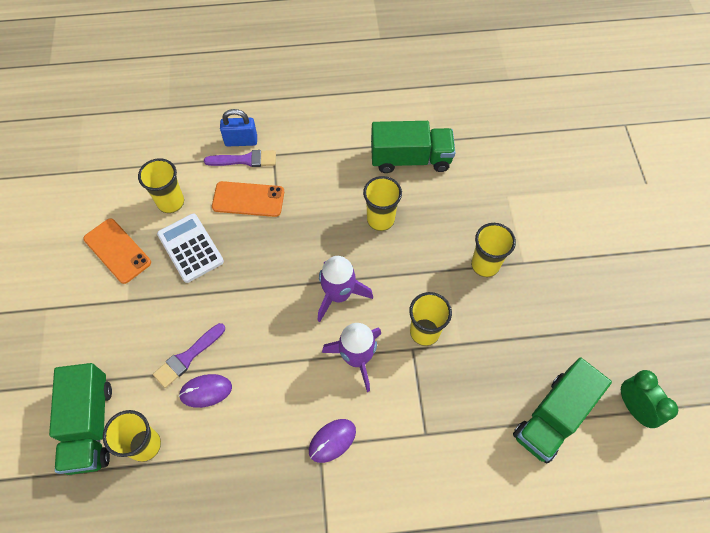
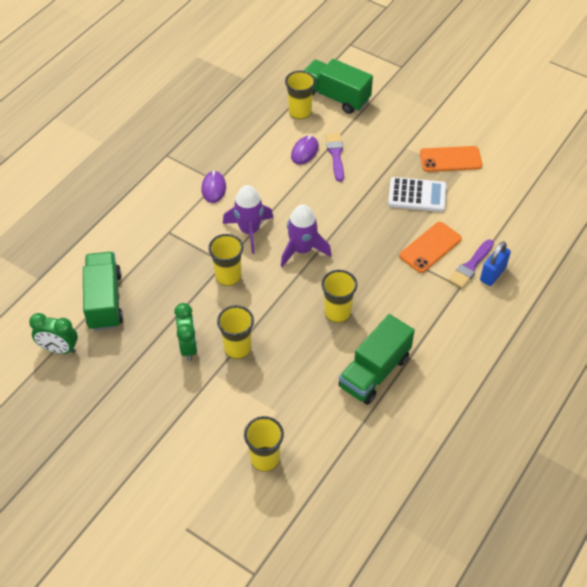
camera: 130 degrees right, 10 degrees down
yellow cup [138,158,184,213] -> yellow cup moved to [244,416,284,472]
none -> green clock [174,303,197,361]

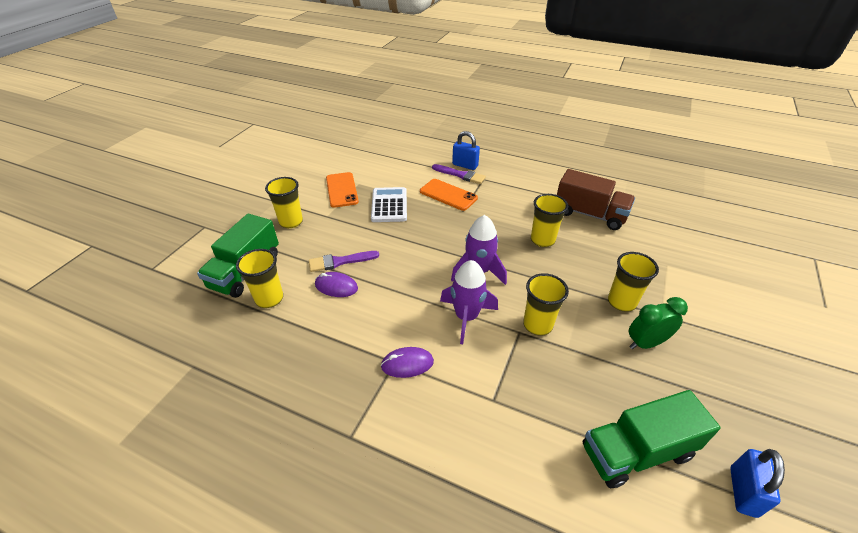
camera: 100 degrees left, 10 degrees down
green clock [29,313,78,354] -> blue padlock [730,449,785,518]
yellow cup [244,416,284,472] -> yellow cup moved to [265,177,303,228]
green truck [338,314,415,405] -> brown truck [557,169,635,230]

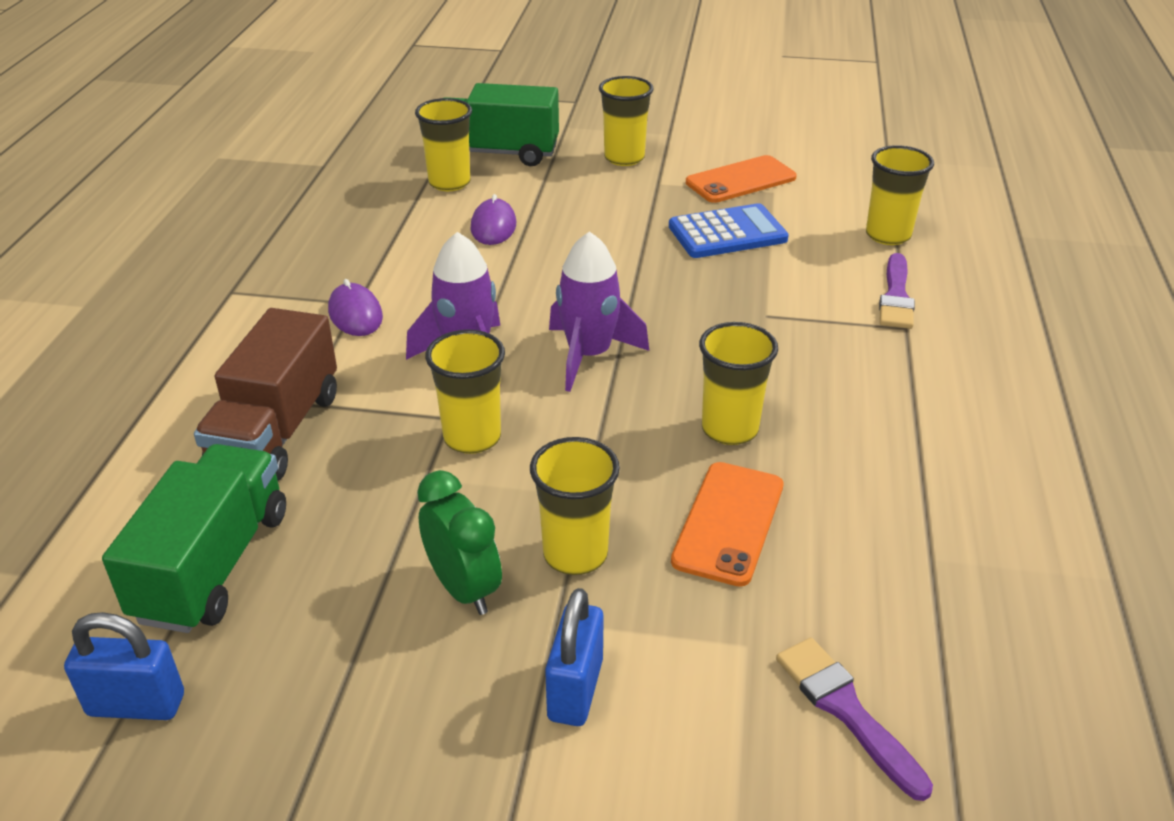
camera: 75 degrees right, 5 degrees down
purple brush [309,251,379,272] -> purple brush moved to [776,638,933,801]
white calculator [371,187,407,222] -> blue calculator [669,203,789,258]
orange phone [420,179,478,211] -> orange phone moved to [671,462,783,587]
blue padlock [452,131,480,170] -> blue padlock moved to [545,588,604,726]
brown truck [557,169,635,230] -> brown truck moved to [194,308,337,481]
green truck [583,390,721,488] -> green truck turned 45 degrees clockwise [102,444,286,633]
none -> yellow cup [866,145,934,245]

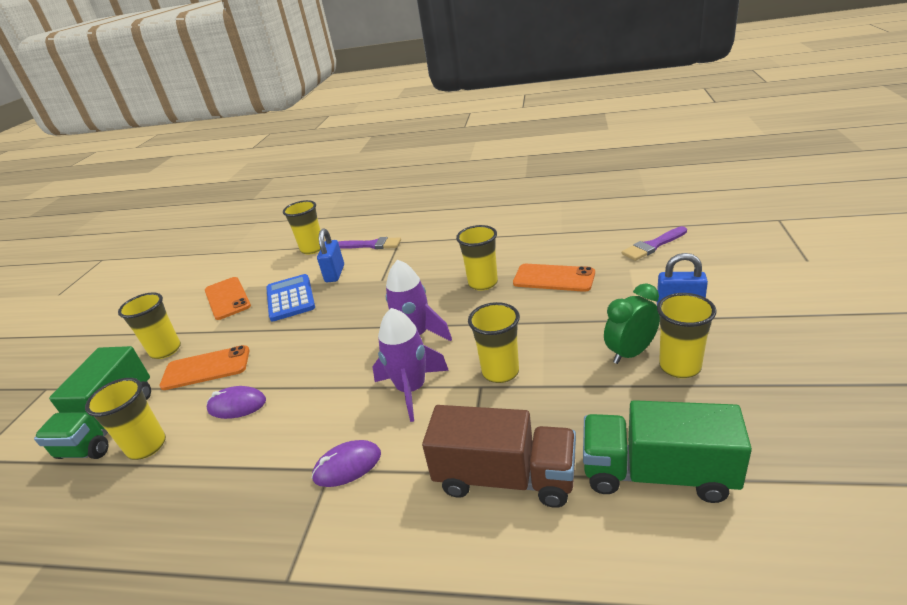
camera: 85 degrees left, 5 degrees down
blue padlock [64,612,184,720] -> blue padlock moved to [317,229,344,282]
yellow cup [530,437,620,575] -> yellow cup moved to [657,293,716,378]
none -> orange phone [160,345,250,390]

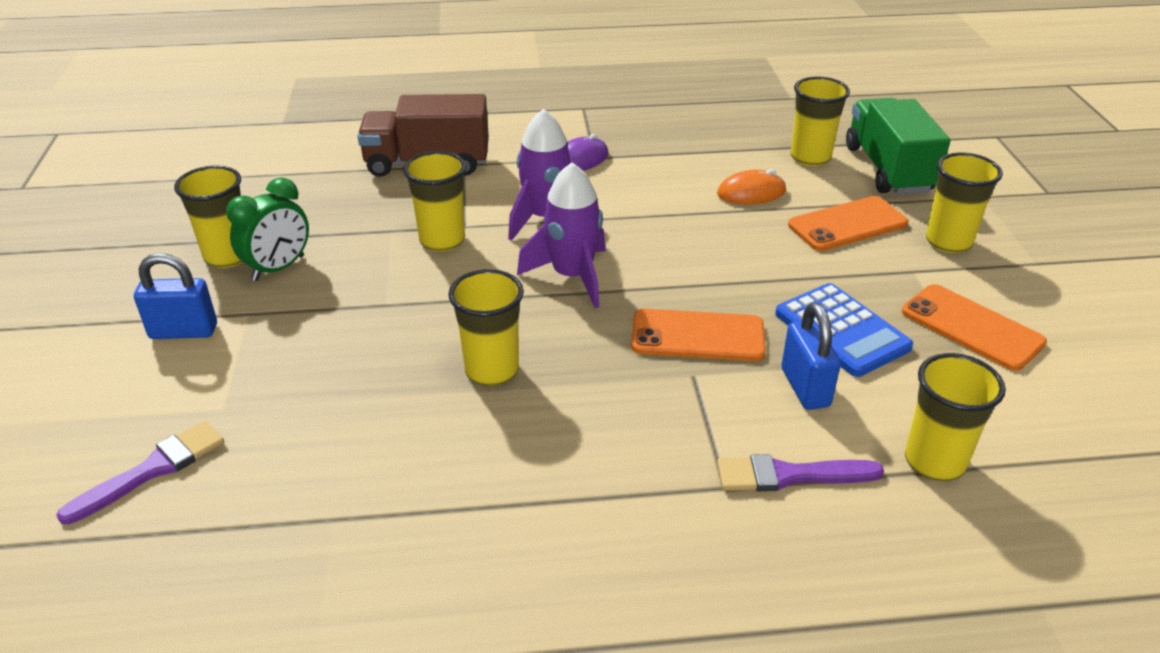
camera: 160 degrees right, 5 degrees up
purple mouse [207,386,266,419] -> orange mouse [717,169,786,204]
orange phone [513,264,595,292] -> orange phone moved to [632,309,766,361]
green truck [583,400,752,503] -> none

